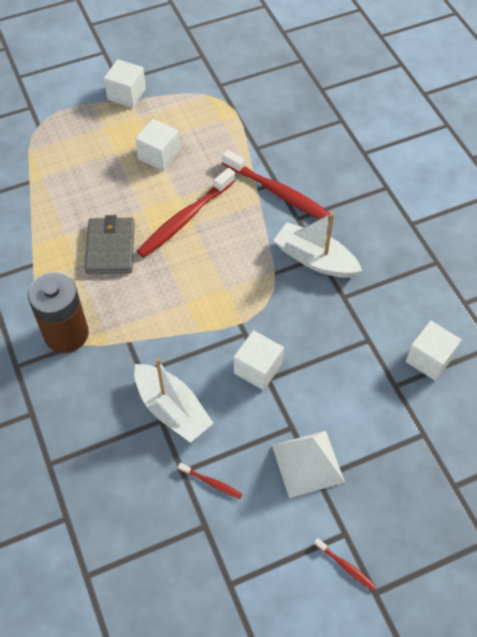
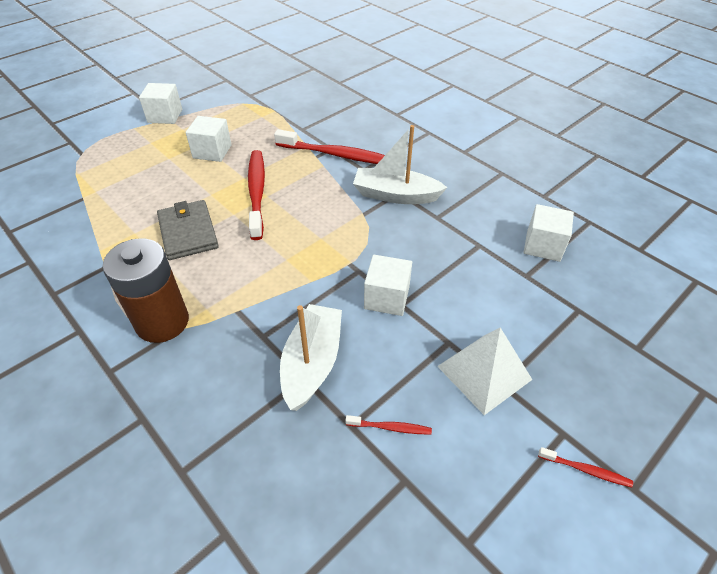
camera: 20 degrees left, 10 degrees down
white boat [134,358,214,443] -> white boat turned 105 degrees counterclockwise [280,304,342,411]
red toothbrush [137,168,235,257] -> red toothbrush turned 150 degrees clockwise [248,150,265,240]

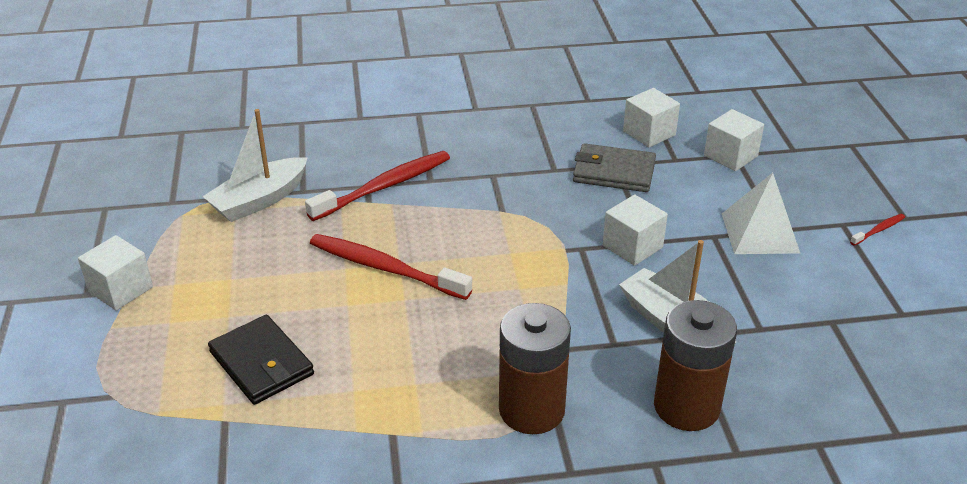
camera: 55 degrees left, 10 degrees down
grey wallet [157,200,219,260] -> grey wallet moved to [573,143,656,192]
white cube [186,116,232,162] -> white cube moved to [704,109,764,171]
red toothbrush [345,415,432,435] -> none
white boat [353,125,447,204] -> white boat moved to [202,109,308,222]
none -> black wallet [208,315,314,405]
none -> brown battery [654,300,737,431]

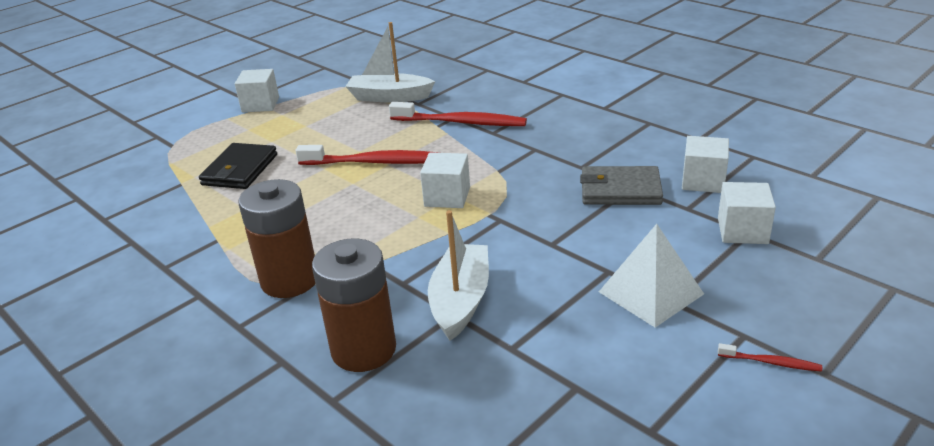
camera: 55 degrees right, 5 degrees down
red toothbrush [310,234,472,300] -> red toothbrush turned 105 degrees clockwise [296,145,439,165]
grey wallet [573,143,656,192] -> grey wallet turned 60 degrees counterclockwise [580,166,663,205]
white cube [603,195,668,266] -> white cube moved to [420,152,470,208]

